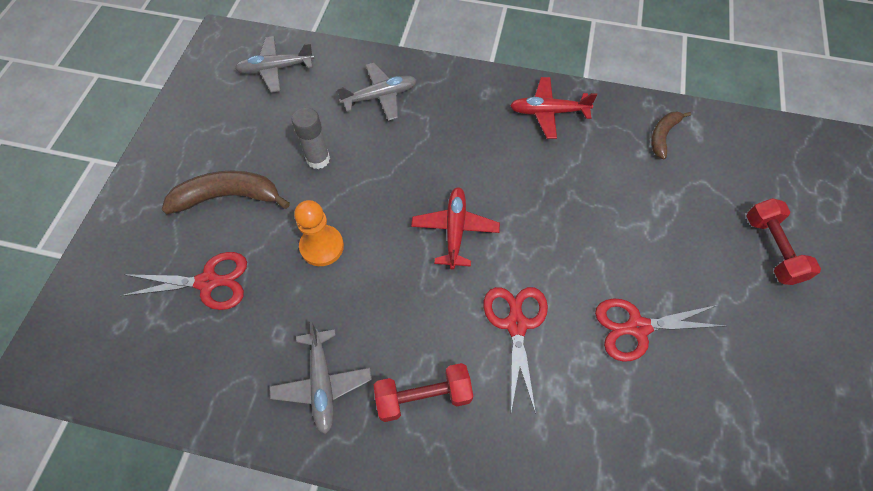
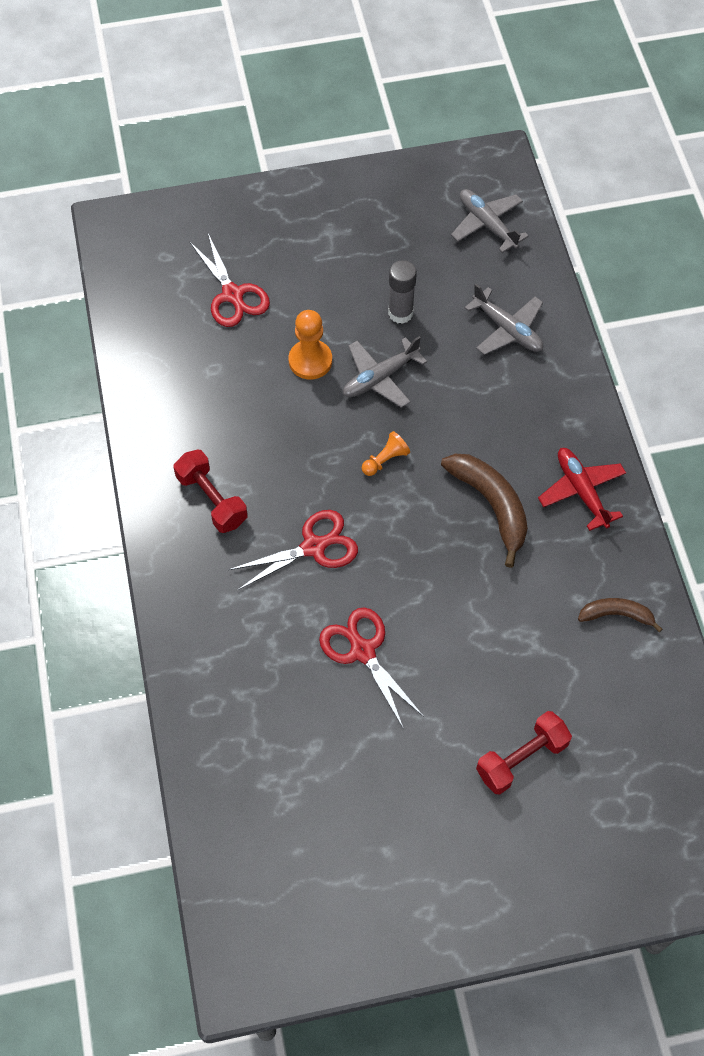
camera: 65 degrees right, 0 degrees up
brown banana [162,170,290,214] -> brown banana moved to [441,454,528,568]
grey plane [269,322,372,434] -> grey plane moved to [343,336,427,408]
red plane [411,187,500,270] -> orange pawn [362,431,410,476]

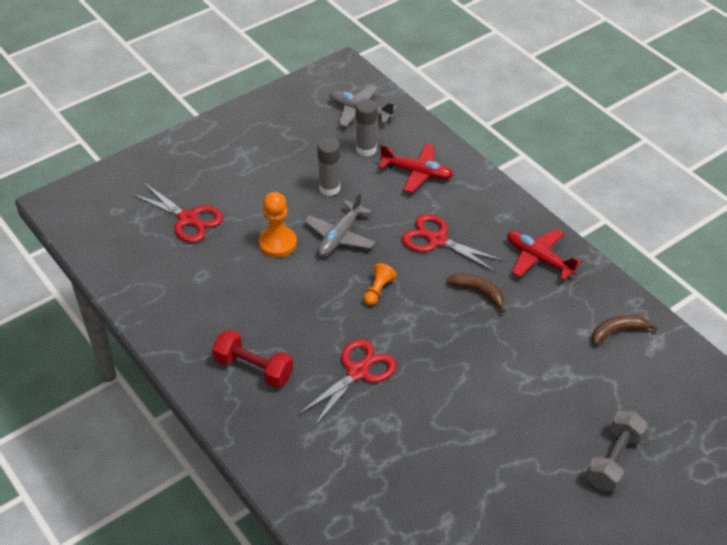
camera: 25 degrees left, 15 degrees down
red scissors [319,608,424,729] -> red scissors moved to [402,214,505,272]
brown banana [441,454,528,568] -> brown banana [446,273,505,313], size x0.59
grey plane [465,284,543,355] -> red plane [378,143,453,193]
red dumbbell [476,711,572,794] -> grey dumbbell [586,410,648,492]
none -> grey glue stick [355,99,378,156]

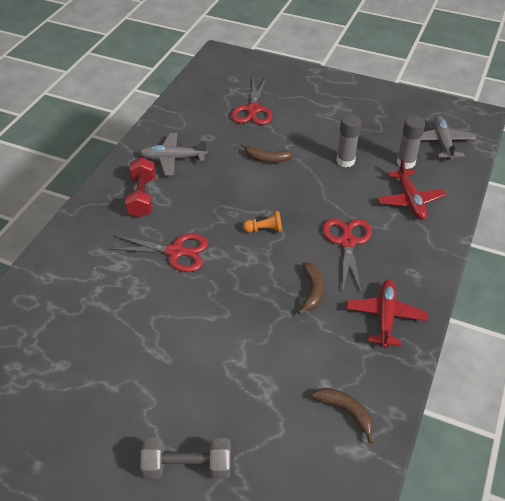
camera: 60 degrees right, 0 degrees up
orange pawn [259,192,297,257] -> brown banana [241,143,295,163]
grey plane [304,192,375,256] -> grey plane moved to [140,133,208,176]

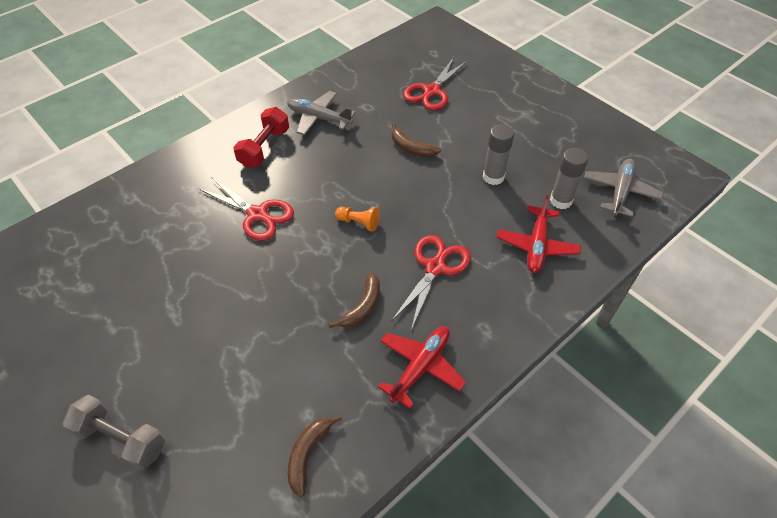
camera: 25 degrees right, 5 degrees up
brown banana [312,388,373,444] -> brown banana turned 135 degrees counterclockwise [288,415,342,497]

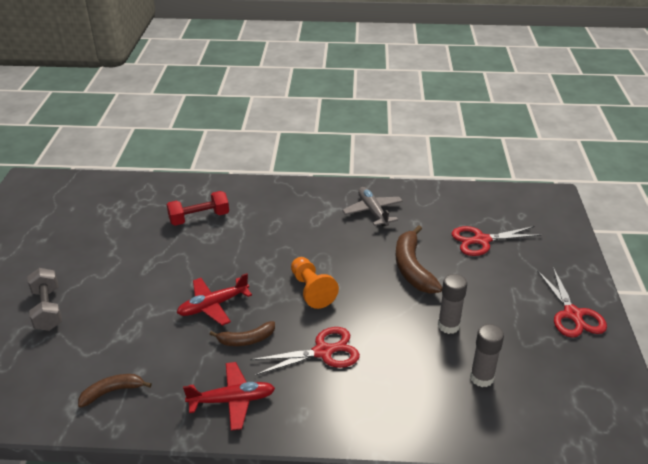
camera: 45 degrees right, 15 degrees down
red scissors [199,177,294,241] -> red scissors moved to [537,267,607,338]
red dumbbell [233,107,289,168] -> red dumbbell moved to [167,191,229,226]
orange pawn [335,207,379,232] -> orange pawn [291,257,339,309], size x1.64
brown banana [392,123,441,157] -> brown banana [396,225,442,294], size x1.69
red plane [496,195,581,273] -> red plane moved to [177,273,252,326]
grey plane [584,159,663,217] -> none

